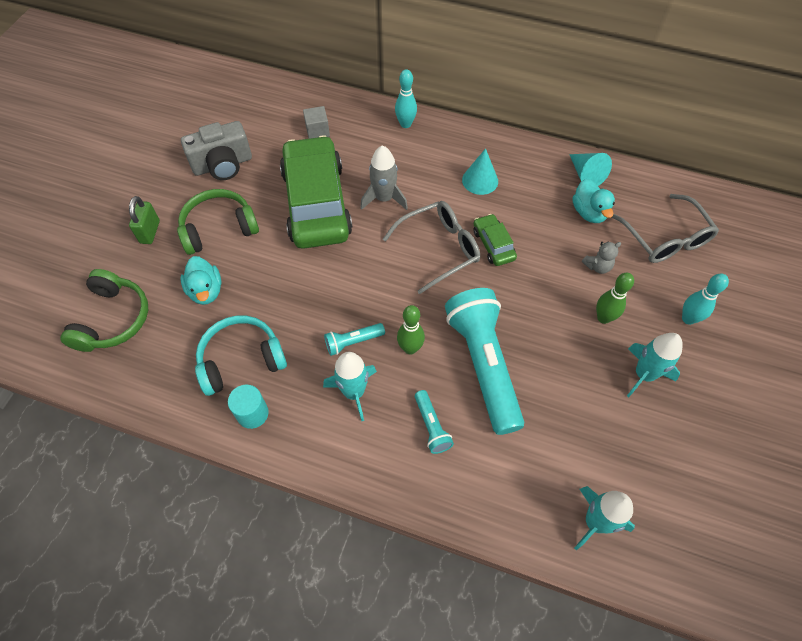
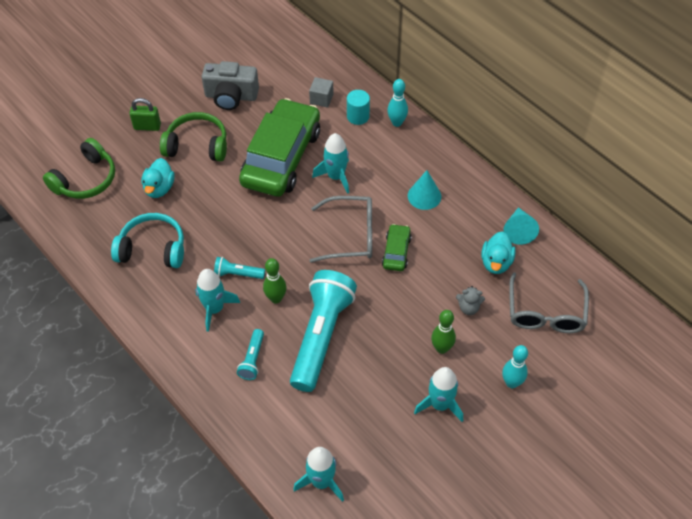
camera: 30 degrees right, 5 degrees down
green padlock [129,196,160,244] -> green padlock turned 60 degrees clockwise [129,98,161,131]
turquoise cylinder [228,385,269,429] -> turquoise cylinder moved to [347,90,370,125]
grey rocket [360,145,408,210] -> turquoise rocket [312,133,349,194]

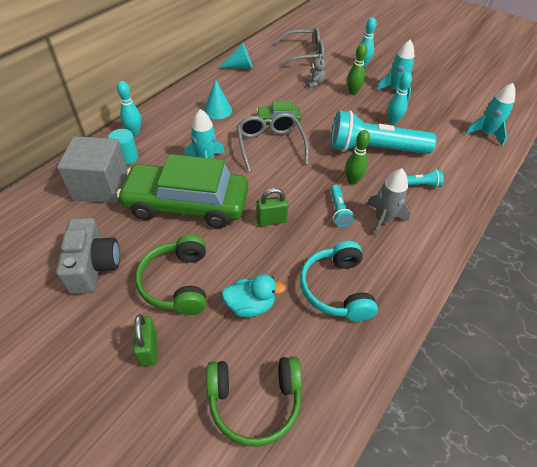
camera: 105 degrees left, 5 degrees down
green headphones [43,138,115,199] -> green headphones turned 150 degrees clockwise [206,356,302,447]
turquoise rocket [195,269,240,332] -> grey rocket [367,168,410,238]
grey cube [309,77,334,108] -> grey cube [57,136,128,203], size x2.13
turquoise duck [481,231,516,274] -> none
none -> green padlock [257,188,289,226]
none -> turquoise bowling pin [387,72,412,125]

